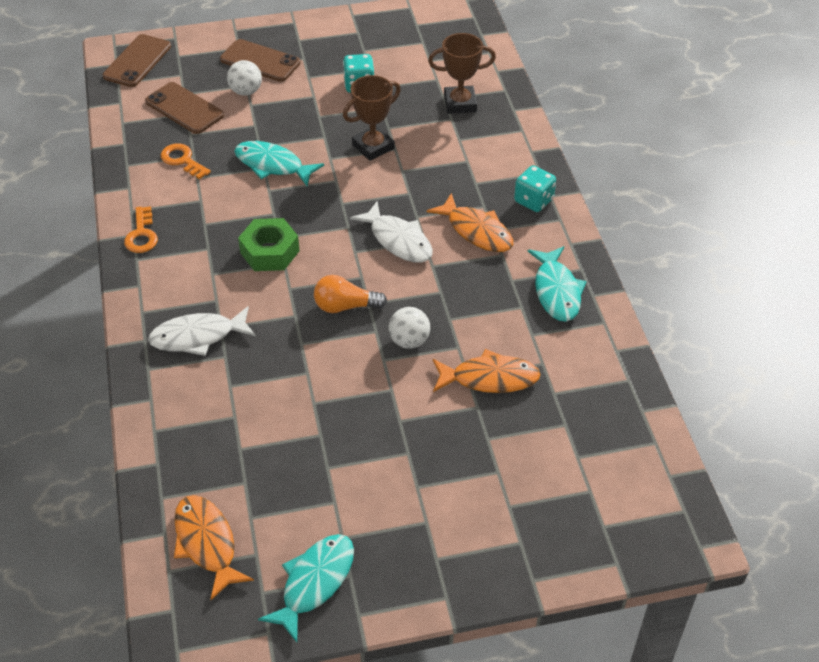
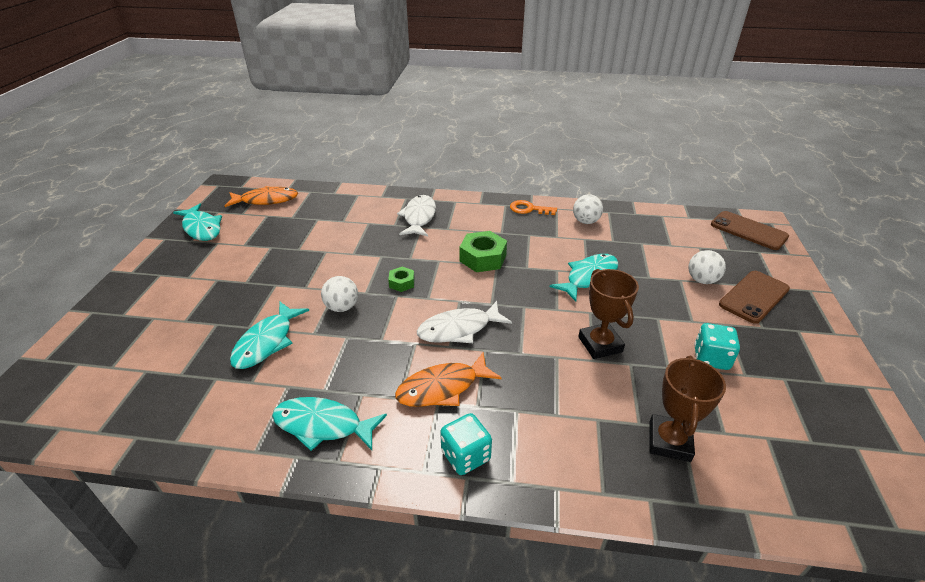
camera: 110 degrees right, 10 degrees down
brown phone [145,82,224,134] -> none
orange key [161,143,211,179] -> none
orange light bulb [314,275,387,313] -> green nut [388,267,415,292]
orange fish [433,349,541,393] -> turquoise fish [230,302,309,369]
none -> white ball [573,194,603,224]

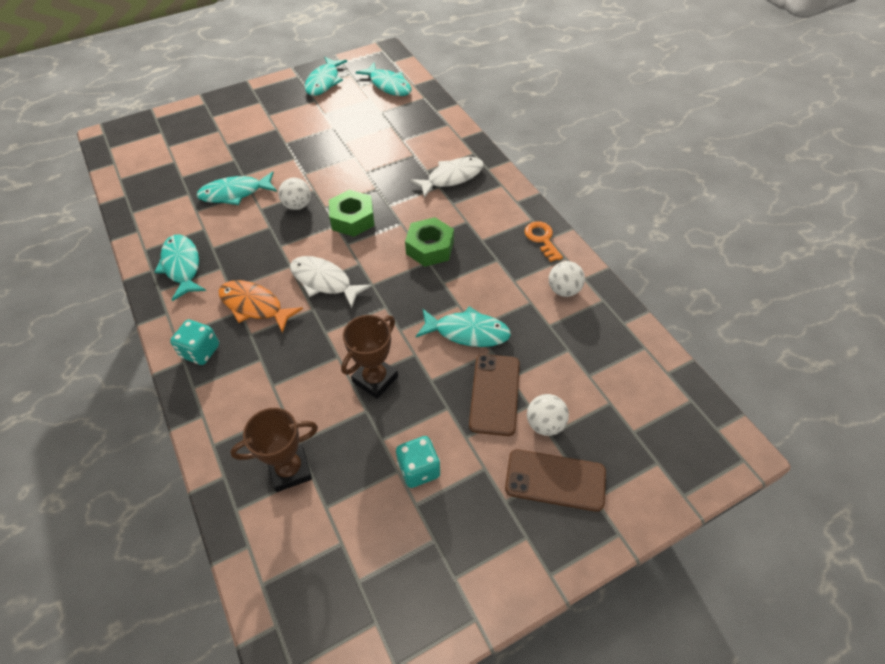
camera: 55 degrees right, 15 degrees up
orange fish [225,186,298,207] -> turquoise fish [356,63,412,96]
green nut [388,267,415,292] -> green nut [329,190,375,237], size x1.81
brown phone [711,211,789,250] -> brown phone moved to [469,354,520,436]

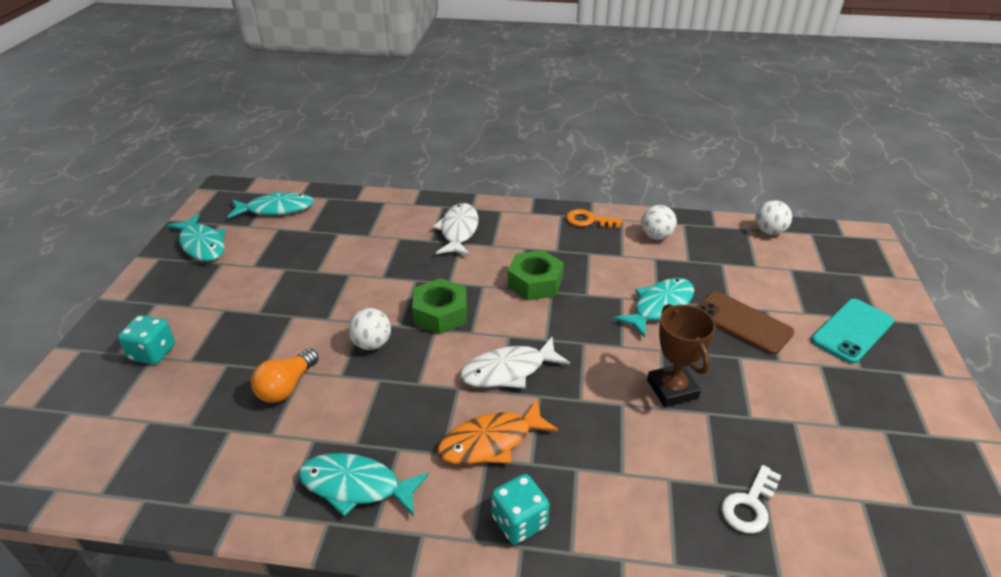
camera: 55 degrees left, 15 degrees down
turquoise fish [196,171,277,205] -> orange light bulb [251,349,319,403]
brown trophy [230,408,318,492] -> white key [722,465,781,534]
turquoise dice [396,436,440,488] -> turquoise dice moved to [118,315,175,365]
brown phone [505,449,606,512] -> turquoise phone [811,299,894,364]
white ball [527,394,569,436] -> white ball moved to [755,200,792,235]

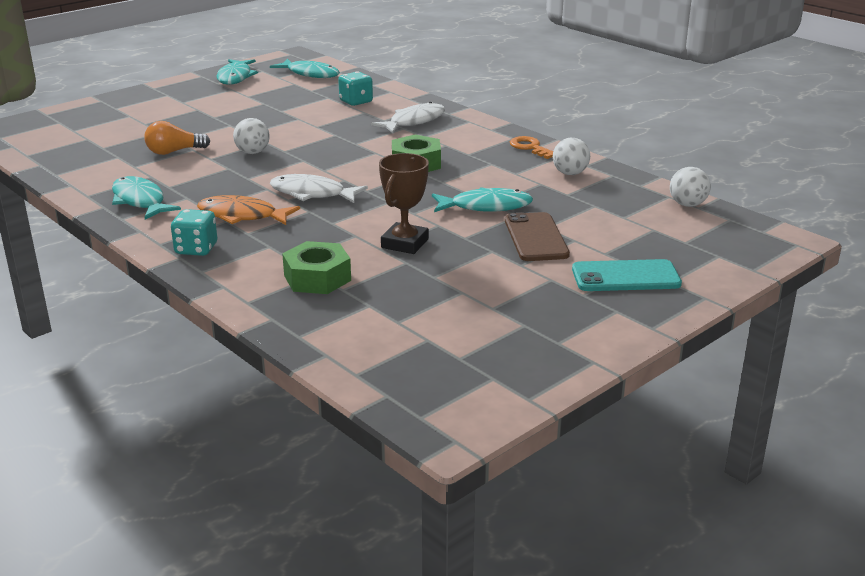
camera: 40 degrees right, 10 degrees down
turquoise dice [118,315,175,365] -> turquoise dice moved to [338,71,373,106]
green nut [412,278,467,334] -> green nut moved to [282,241,351,294]
white key [722,465,781,534] -> none

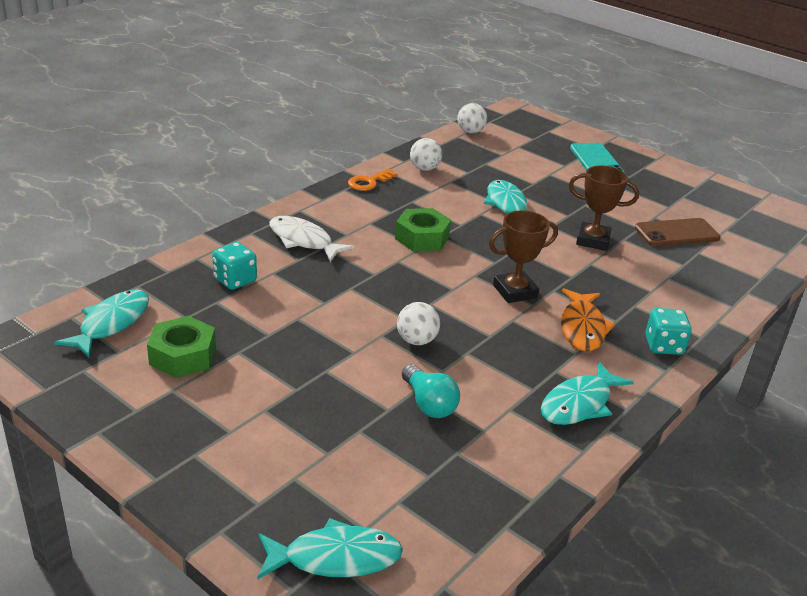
camera: 100 degrees left, 5 degrees up
orange light bulb [144,121,210,155] -> turquoise light bulb [402,364,460,418]
turquoise fish [217,59,258,85] -> turquoise fish moved to [257,518,403,580]
white fish [270,174,368,203] -> brown trophy [489,210,558,303]
green nut [282,241,351,294] -> green nut moved to [147,316,216,378]
brown phone [505,212,570,261] -> brown phone moved to [635,218,721,246]

